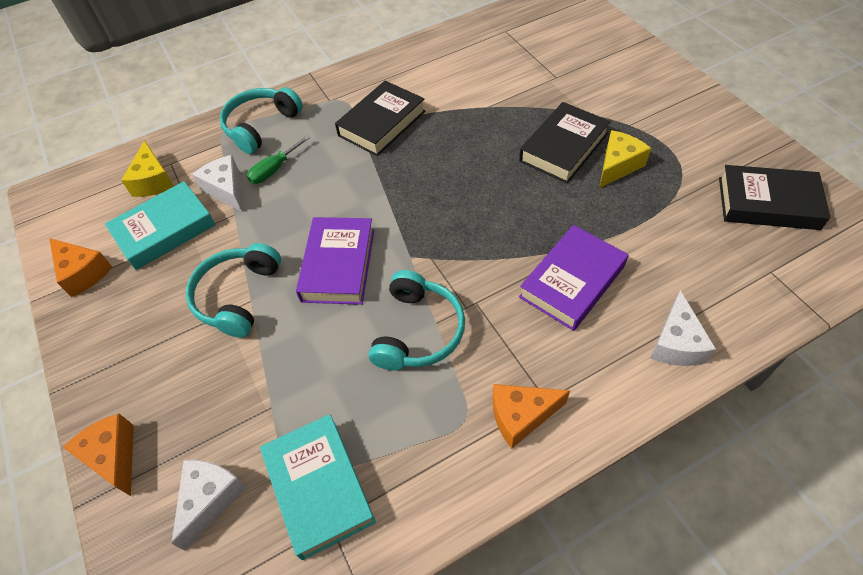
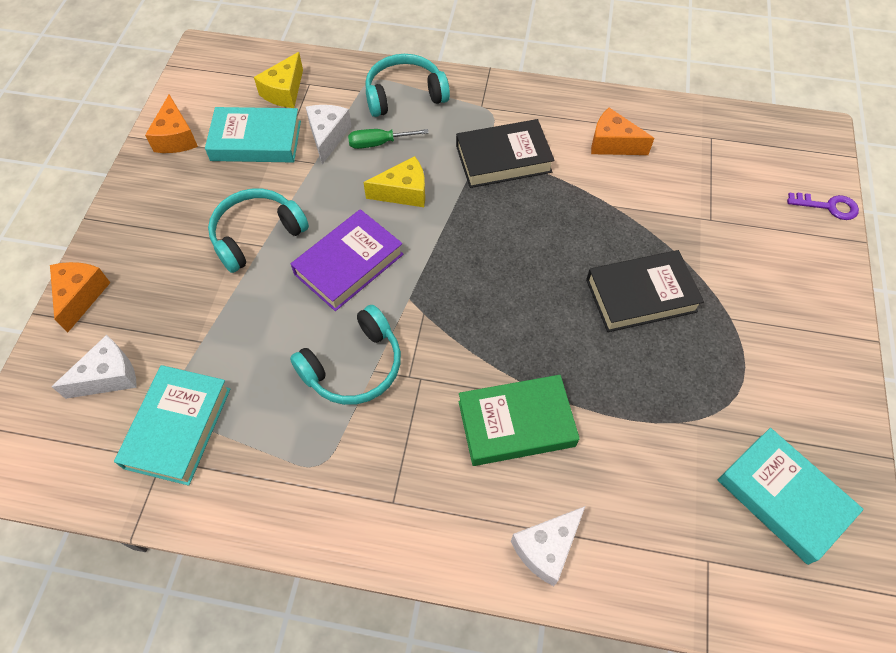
camera: 35 degrees right, 5 degrees up
orange cheese [493,384,570,448] -> orange cheese moved to [591,108,654,155]
purple book [519,225,629,331] -> green book [459,375,580,466]
yellow cheese [599,130,651,188] -> yellow cheese moved to [363,156,425,207]
black book [719,165,830,230] -> turquoise book [718,428,864,565]
none -> purple key [787,192,859,220]

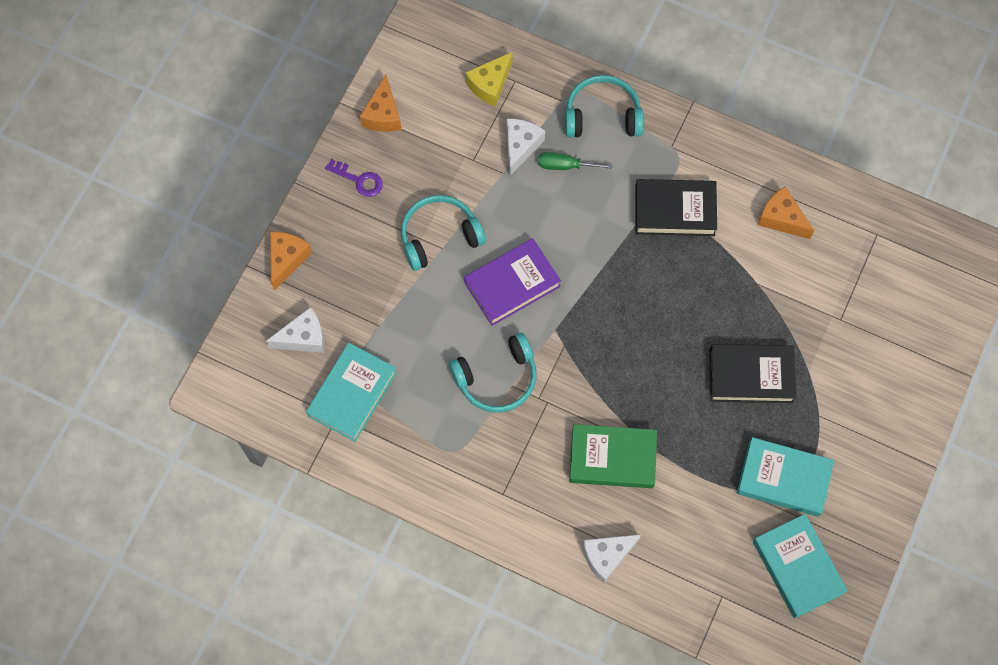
camera: 15 degrees right, 10 degrees up
turquoise book [205,107,301,162] -> turquoise book moved to [737,437,834,517]
yellow cheese [363,156,425,207] -> none
purple key [787,192,859,220] -> purple key moved to [325,159,383,197]

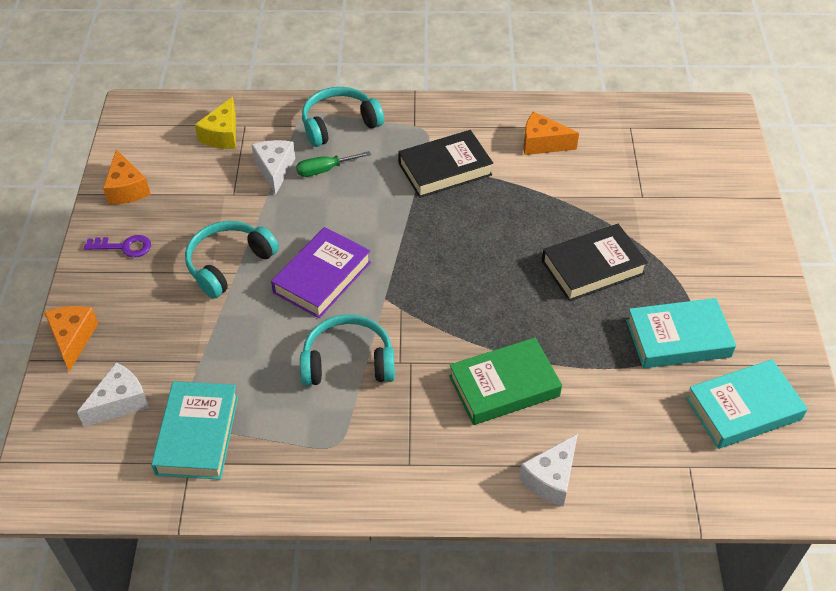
camera: 25 degrees left, 20 degrees down
turquoise headphones [449,333,537,413] -> turquoise headphones turned 135 degrees counterclockwise [300,314,395,386]
turquoise book [753,514,848,618] -> turquoise book turned 60 degrees counterclockwise [686,359,808,449]

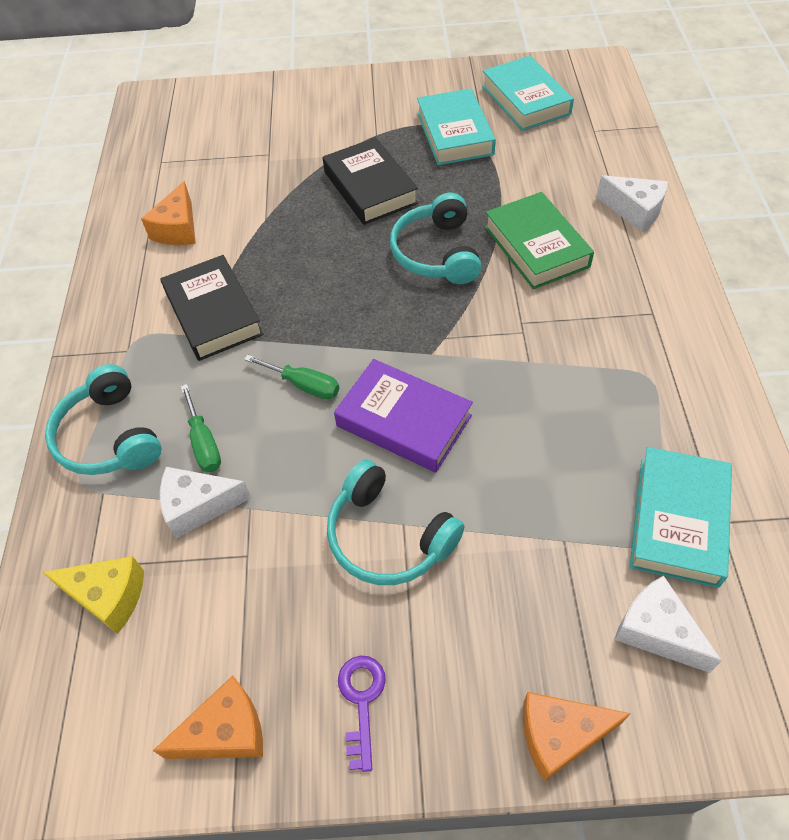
camera: 90 degrees left, 5 degrees up
turquoise book [151,381,238,480] -> turquoise book turned 75 degrees counterclockwise [630,447,732,588]
turquoise headphones [300,314,395,386] -> turquoise headphones moved to [390,193,481,284]
none -> green screwdriver [244,355,339,399]

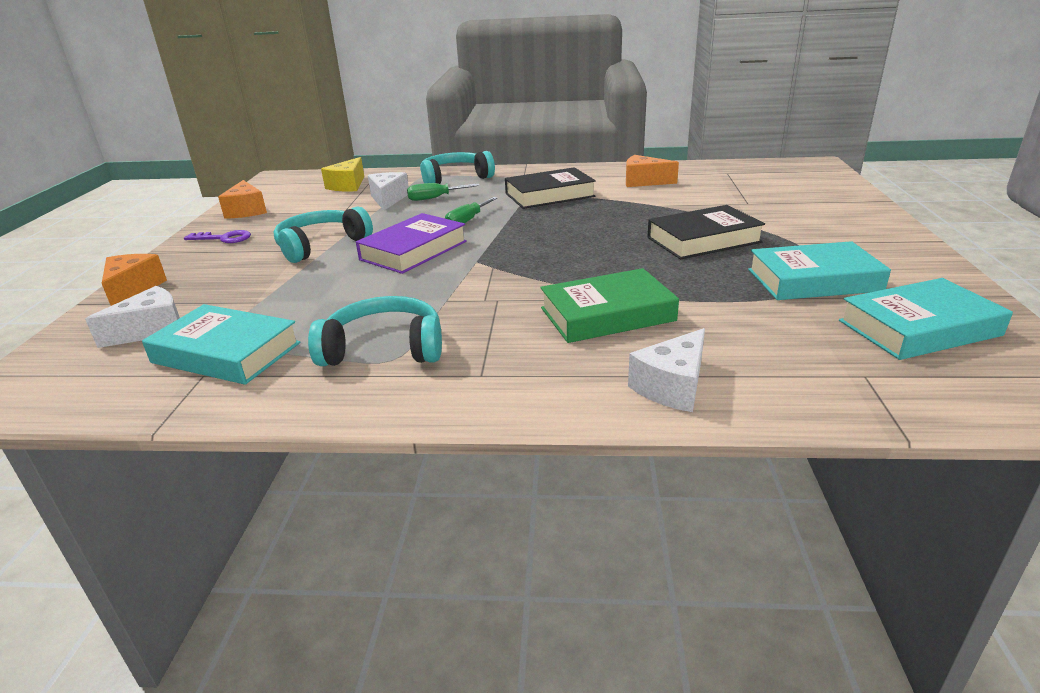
camera: 95 degrees right, 25 degrees down
turquoise headphones [390,193,481,284] -> turquoise headphones moved to [308,296,442,366]

